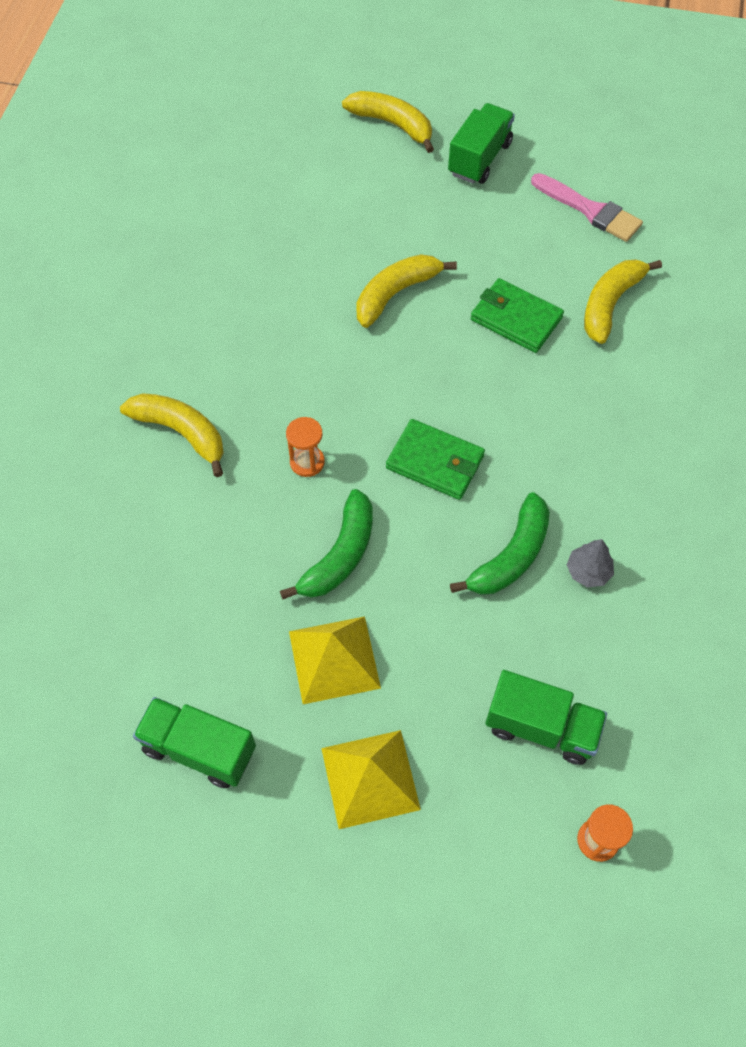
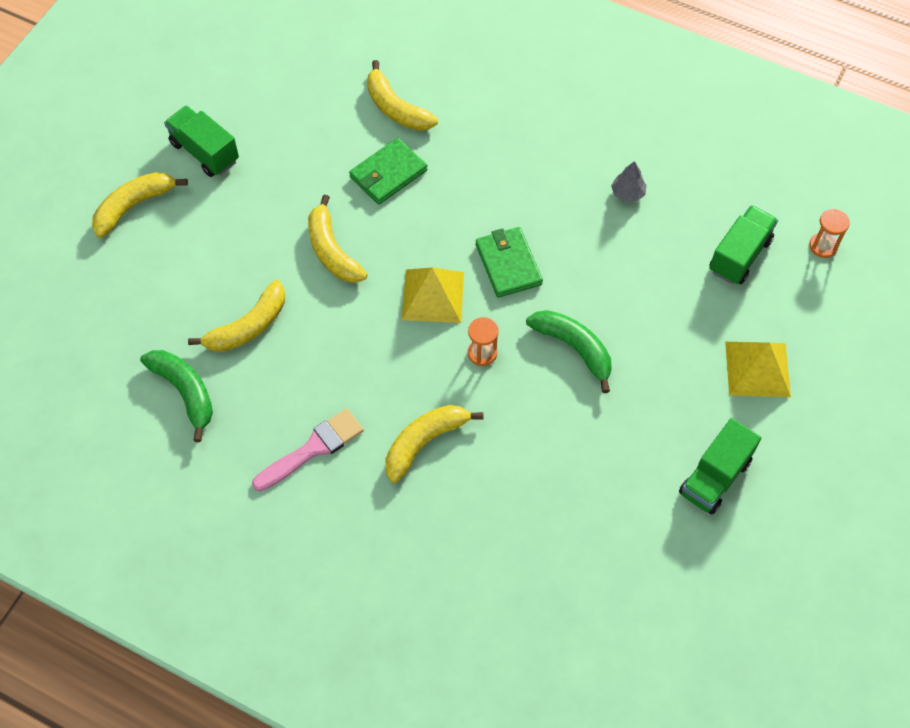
camera: 75 degrees left, 0 degrees up
yellow pyramid [289,616,381,704] -> yellow pyramid moved to [402,268,464,323]
green wallet [386,419,485,500] -> green wallet turned 60 degrees counterclockwise [476,227,543,298]
green banana [450,492,549,595] -> green banana moved to [140,350,213,442]
pink brush [531,173,643,242] -> pink brush moved to [252,408,364,492]
none -> yellow banana [188,280,285,352]

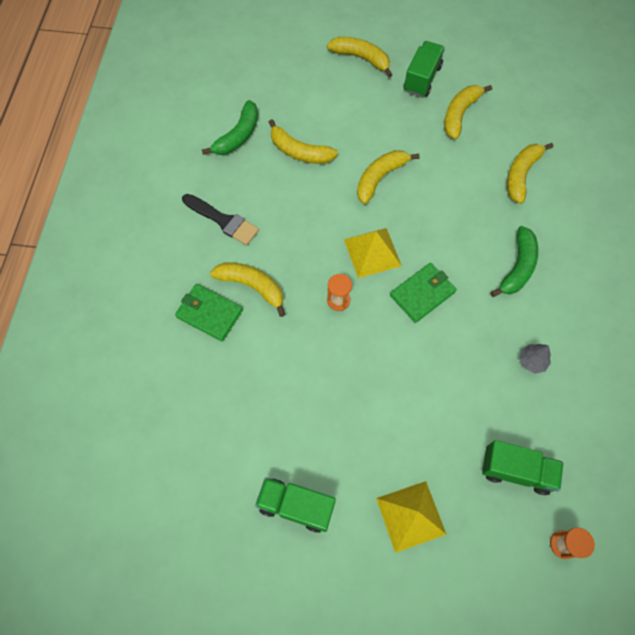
camera: 70 degrees right, 5 degrees up
pink brush [252,408,364,492] -> black brush [182,194,259,245]
green wallet [349,138,428,204] -> green wallet moved to [175,284,243,342]
green banana [526,310,612,393] -> green banana moved to [491,226,538,297]
none -> yellow banana [444,85,492,140]

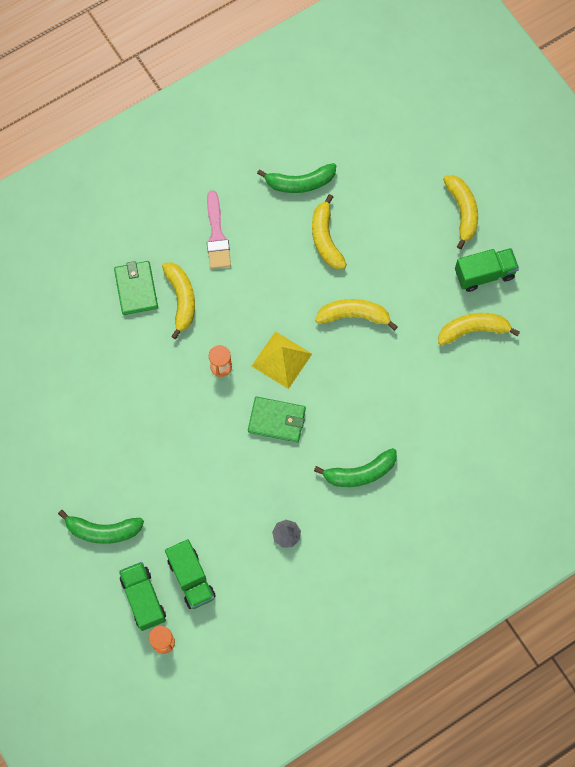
camera: 50 degrees right, 5 degrees up
black brush [182,194,259,245] -> pink brush [207,190,231,269]
green truck [255,477,336,533] -> green truck moved to [119,562,166,631]
yellow pyramid [376,481,447,553] -> green banana [58,510,144,544]
yellow banana [507,143,553,204] -> none

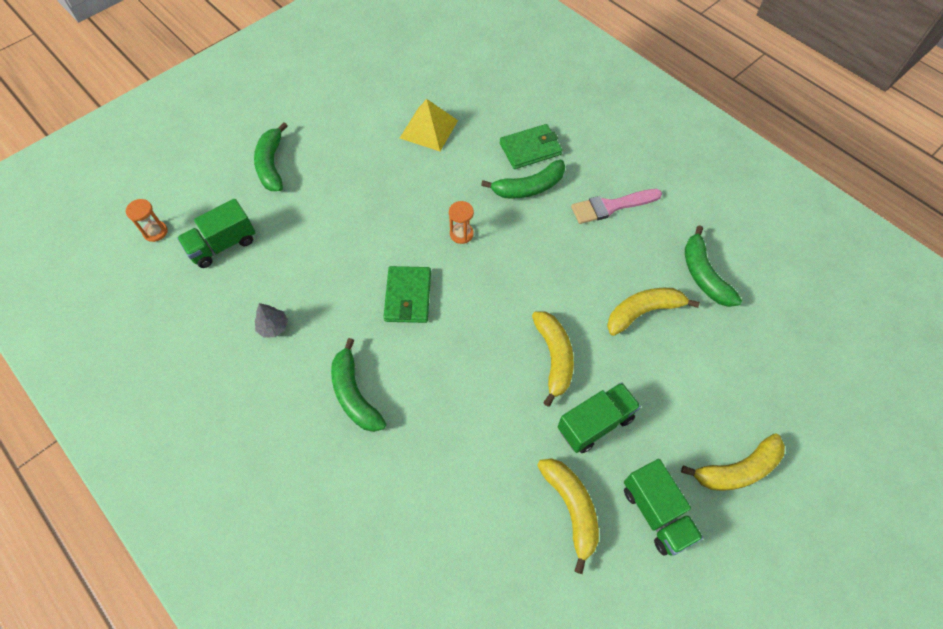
camera: 80 degrees right, 10 degrees down
green truck [119,562,166,631] -> green truck moved to [558,382,641,453]
yellow banana [162,262,195,339] -> green banana [481,160,565,199]
yellow pyramid [252,331,312,389] -> yellow pyramid moved to [400,99,458,151]

